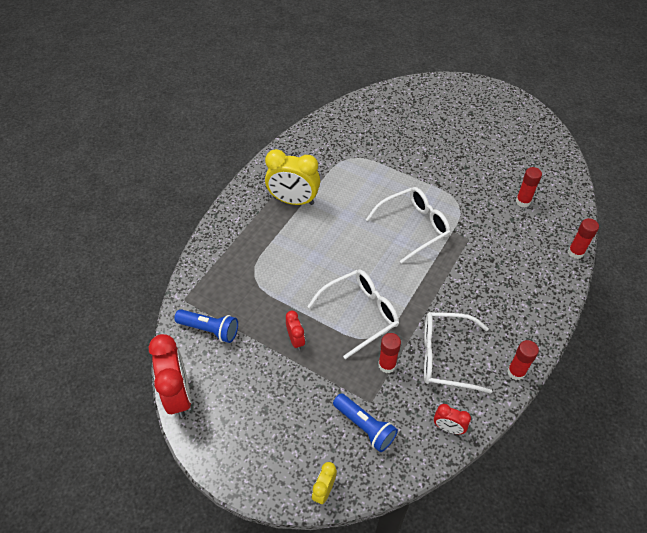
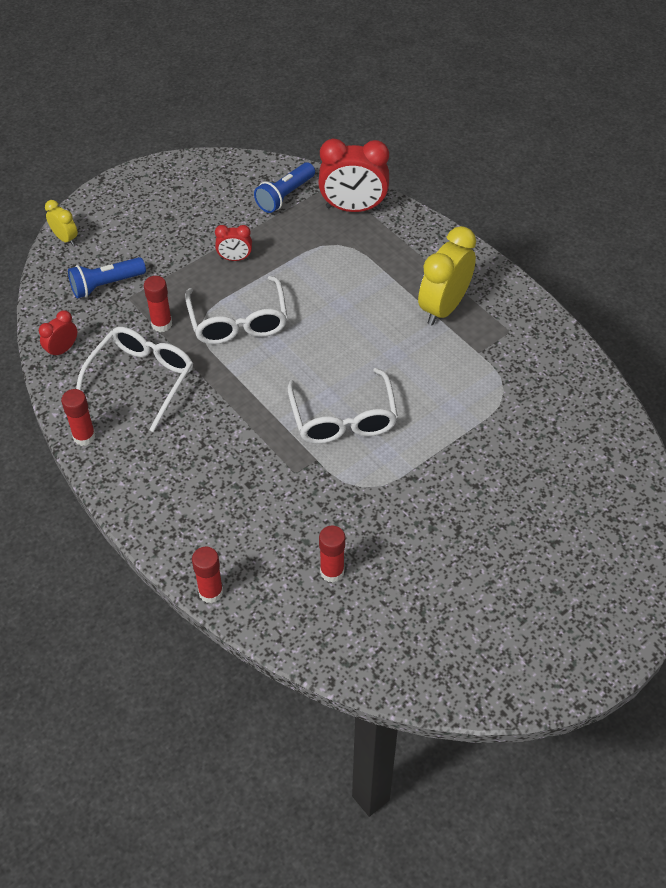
camera: 110 degrees right, 0 degrees up
red clock [149,334,191,418] -> red clock moved to [318,139,389,212]

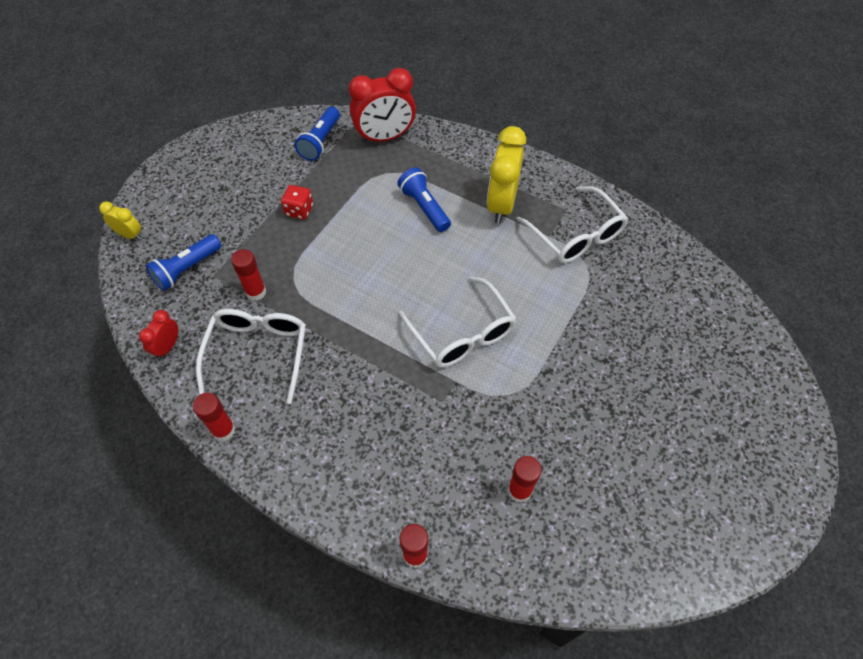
camera: 20 degrees left, 5 degrees up
white glasses [185,276,288,344] -> white glasses moved to [516,186,628,263]
red clock [215,225,252,261] -> red dice [281,185,313,220]
none -> blue flashlight [397,168,451,232]

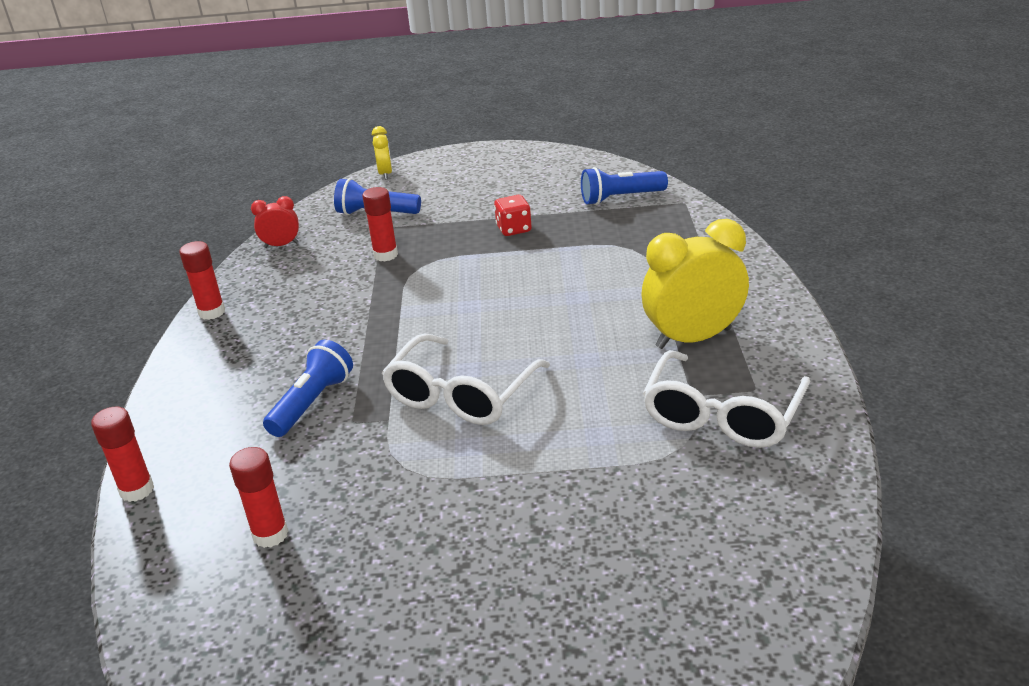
camera: 60 degrees right, 25 degrees down
white glasses [196,309,306,404] -> none
red clock [349,68,416,143] -> none
blue flashlight [397,168,451,232] -> blue flashlight moved to [263,340,353,437]

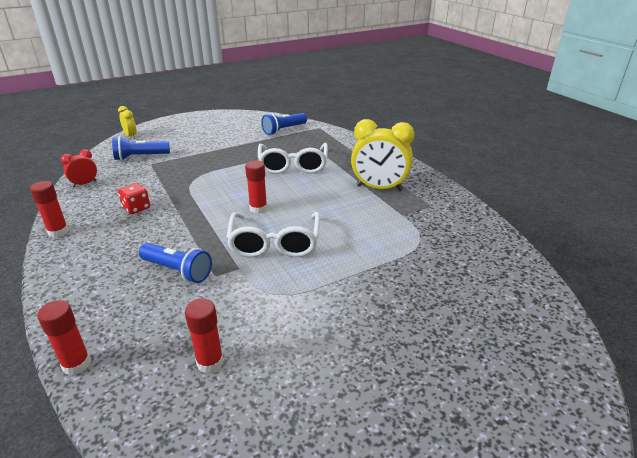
camera: 30 degrees left, 0 degrees up
blue flashlight [263,340,353,437] -> blue flashlight turned 120 degrees clockwise [139,243,212,283]
red glue stick [362,187,398,261] -> red glue stick moved to [245,160,267,214]
red dice [494,195,532,236] -> red dice moved to [118,183,150,214]
yellow clock [641,219,749,349] -> yellow clock turned 120 degrees counterclockwise [351,119,415,191]
white glasses [643,350,810,448] -> white glasses moved to [258,143,328,174]

